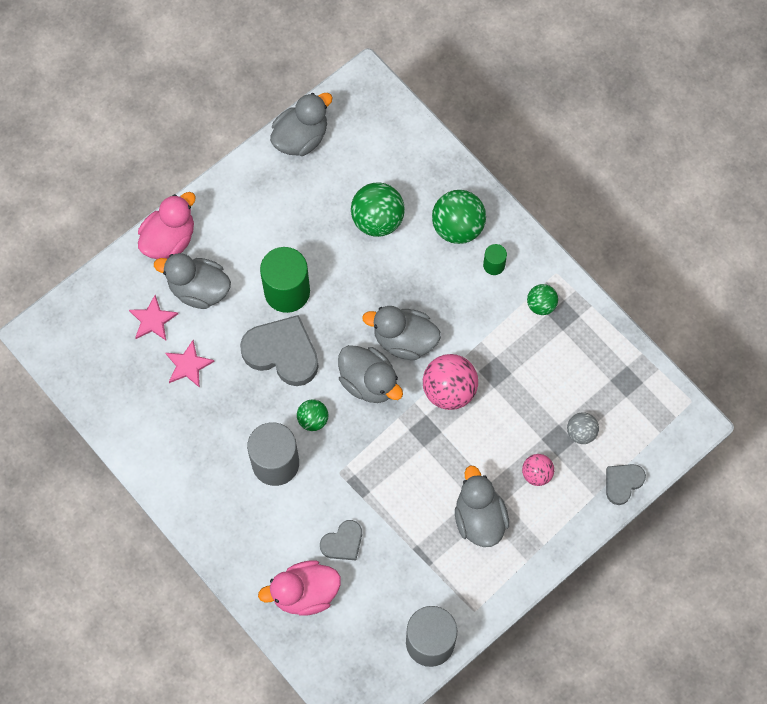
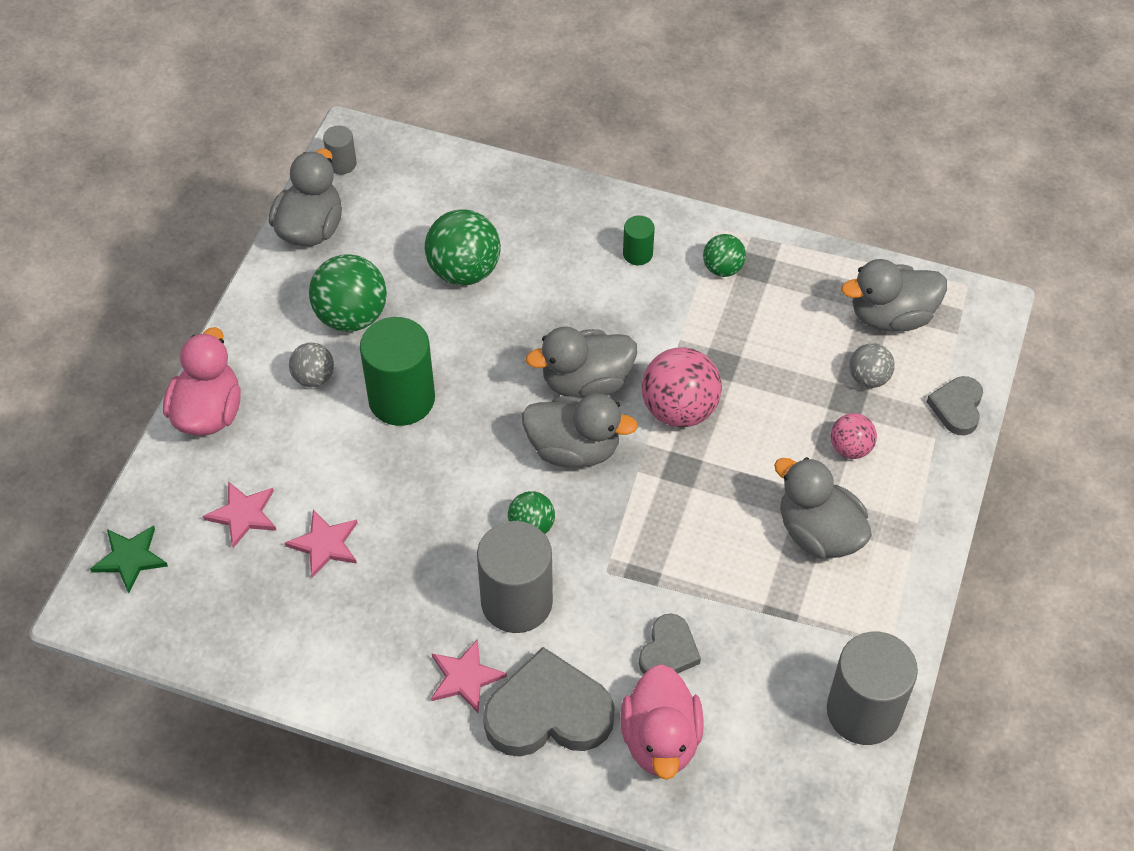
camera: 30 degrees left, 15 degrees down
grey duck [154,253,231,309] -> grey duck moved to [841,259,947,332]
grey heart [240,315,319,386] -> grey heart moved to [483,647,615,757]
pink duck [258,560,341,616] -> pink duck turned 45 degrees counterclockwise [621,664,704,780]
green ball [432,190,486,244] -> green ball moved to [309,254,387,332]
none -> green star [90,525,168,593]
none -> grey ball [289,343,334,387]
none -> grey cylinder [323,125,357,175]
none -> pink star [431,639,507,713]

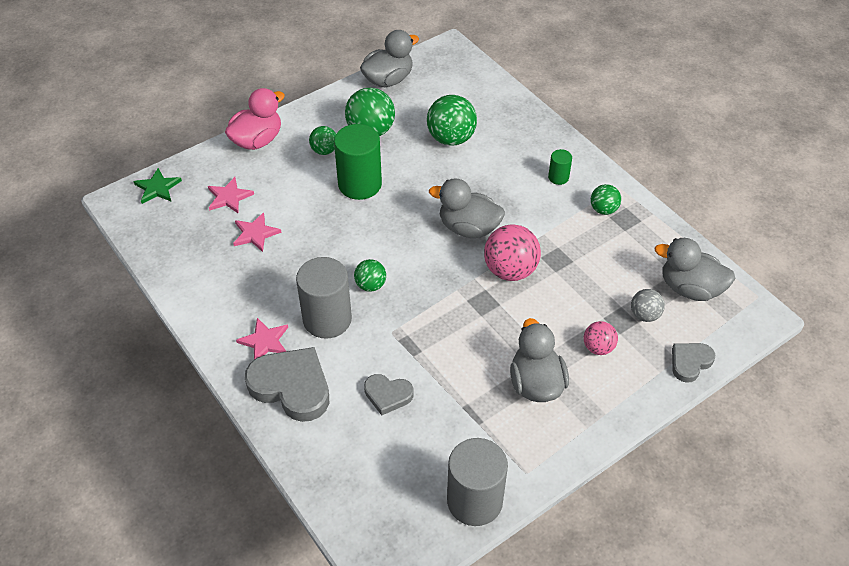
camera: 35 degrees right, 5 degrees down
grey ball [289,343,334,387] -> green ball [309,126,336,155]
grey cylinder [323,125,357,175] -> none
grey duck [522,393,638,467] -> none
pink duck [621,664,704,780] -> none
grey heart [639,613,701,674] -> grey heart turned 45 degrees clockwise [364,374,414,415]

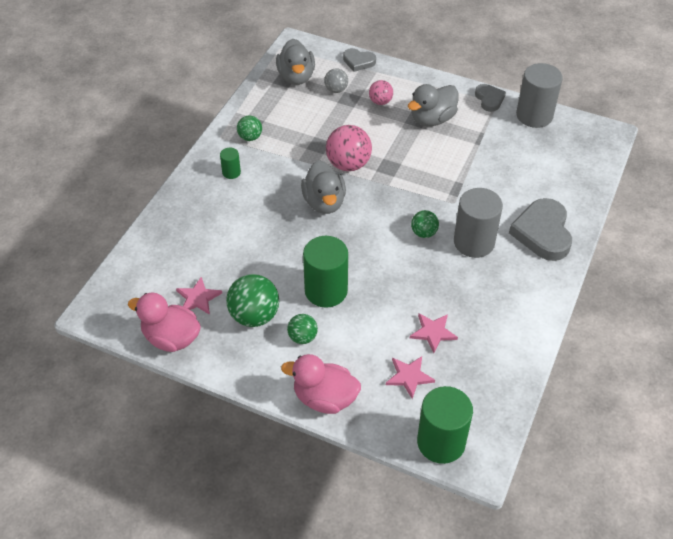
camera: 120 degrees left, 0 degrees up
green star [133,168,182,204] -> green cylinder [417,386,473,464]
pink star [236,318,288,360] -> pink star moved to [176,277,222,315]
grey duck [360,30,419,87] -> pink duck [128,293,201,352]
grey heart [364,374,414,415] -> grey heart moved to [475,84,506,112]
green ball [427,95,477,146] -> none

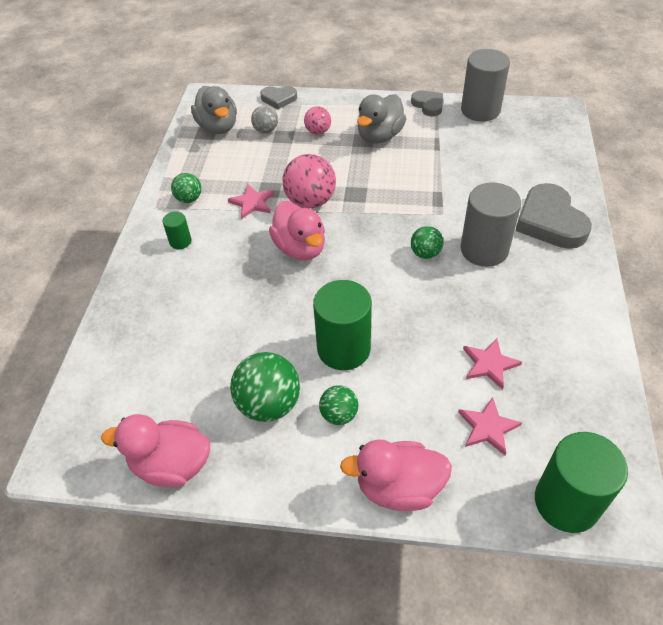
camera: 15 degrees left, 0 degrees up
pink star [176,277,222,315] -> pink star moved to [228,184,274,219]
grey duck [301,160,346,214] -> pink duck [269,201,325,261]

